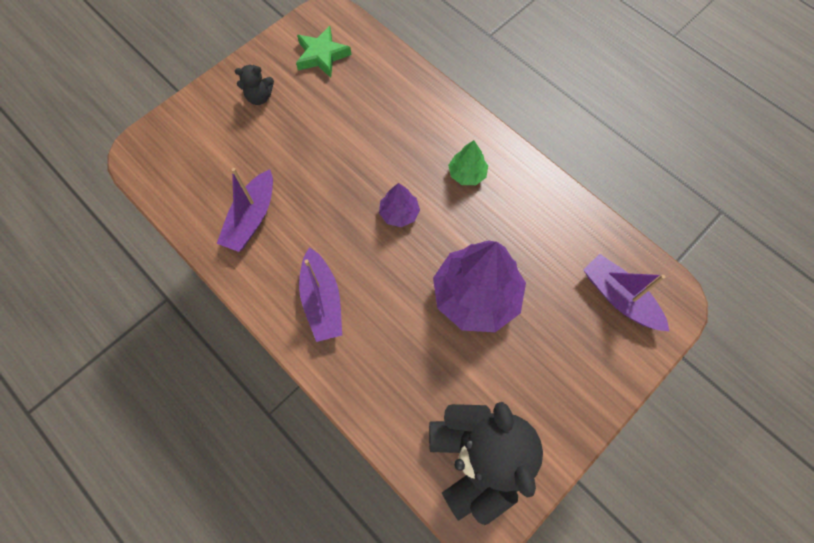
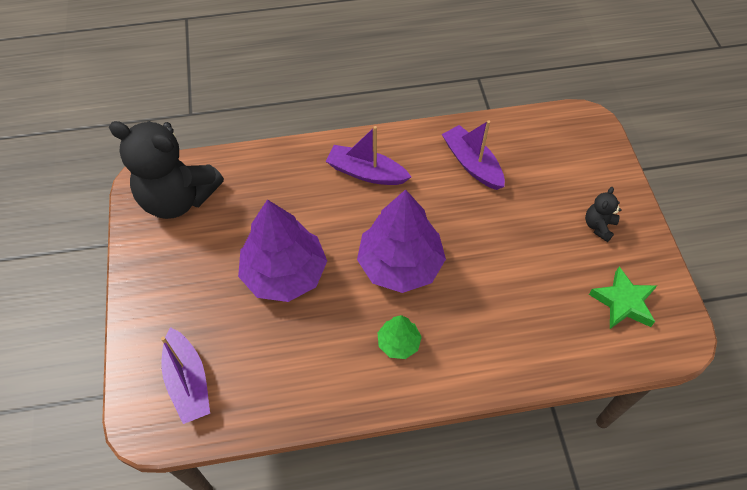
camera: 125 degrees right, 10 degrees down
purple tree [379,183,420,227] -> purple tree [357,189,446,293], size x2.09
purple boat [583,254,670,332] -> purple boat turned 75 degrees clockwise [161,327,210,424]

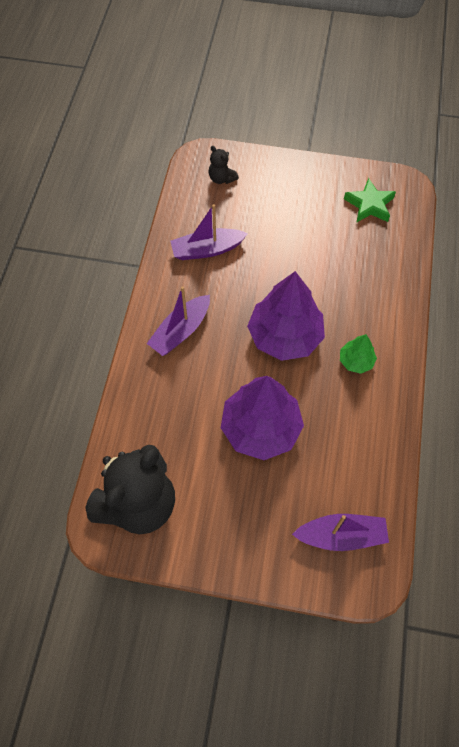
camera: 70 degrees left, 5 degrees up
black teddy bear [585,187,622,242] -> black teddy bear moved to [209,146,239,184]

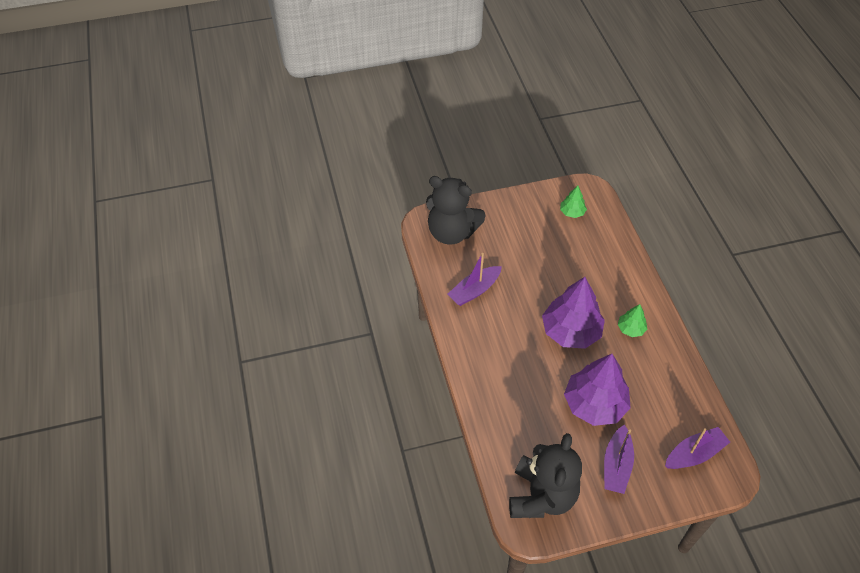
camera: 25 degrees left, 10 degrees down
purple boat [146,286,210,356] -> purple boat moved to [604,424,634,494]
black teddy bear [209,146,239,184] -> black teddy bear [426,176,486,245], size x2.36
green star [344,178,396,223] -> green tree [560,186,587,218]

